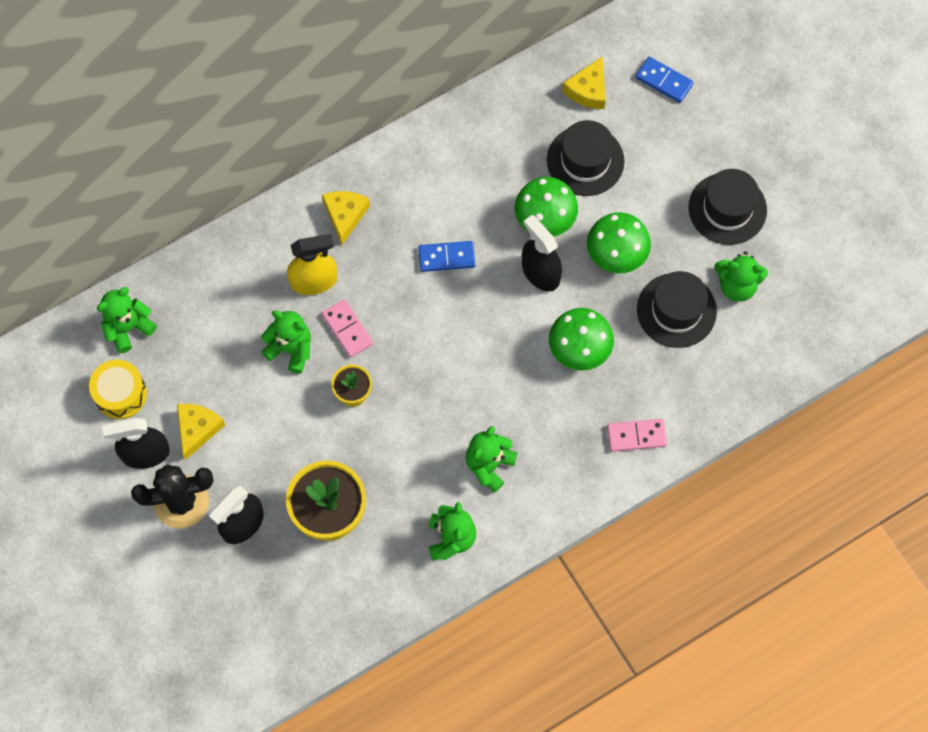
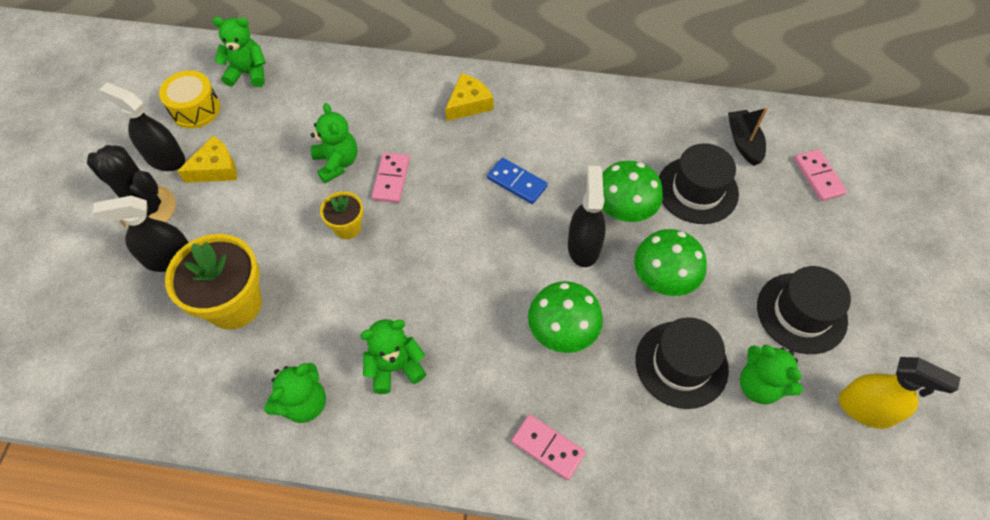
camera: 40 degrees right, 10 degrees down
yellow spray bottle [287,234,337,295] -> yellow spray bottle moved to [839,357,961,429]
yellow cheese [562,56,606,109] -> black boat [728,107,768,166]
blue domino [636,57,694,103] -> pink domino [794,149,847,201]

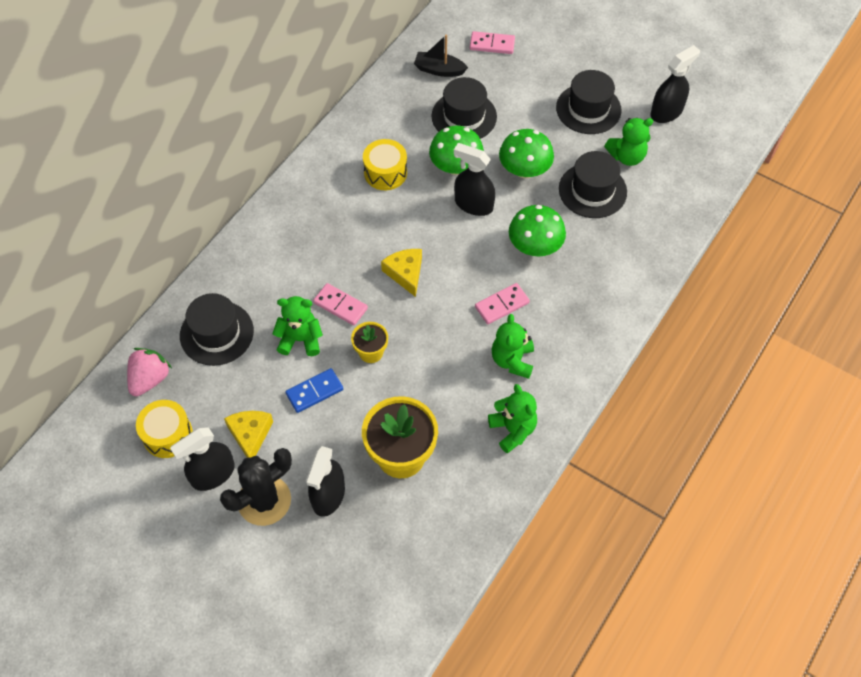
camera: 65 degrees left, 0 degrees up
green teddy bear [212,17,266,87] -> pink strawberry [127,348,172,396]
yellow cheese [445,73,493,121] -> yellow cheese moved to [381,249,422,297]
blue domino [487,158,548,204] -> blue domino moved to [285,368,343,413]
pink domino [511,414,586,480] -> pink domino moved to [475,283,530,324]
yellow spray bottle [839,357,961,429] -> black spray bottle [651,45,700,123]
none -> black hat [180,293,254,366]
none -> yellow drum [363,139,407,190]

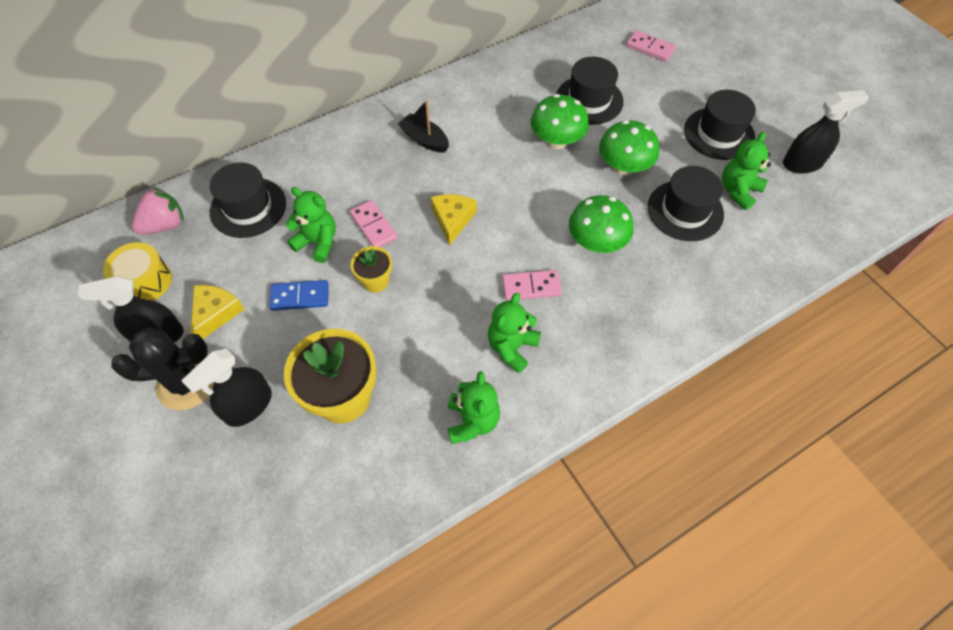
camera: 25 degrees right, 0 degrees up
yellow drum [363,139,407,190] -> none
black boat [414,35,468,77] -> black boat moved to [398,100,449,153]
black spray bottle [454,143,495,216] -> none
green teddy bear [604,118,653,166] -> green teddy bear turned 120 degrees clockwise [722,132,771,210]

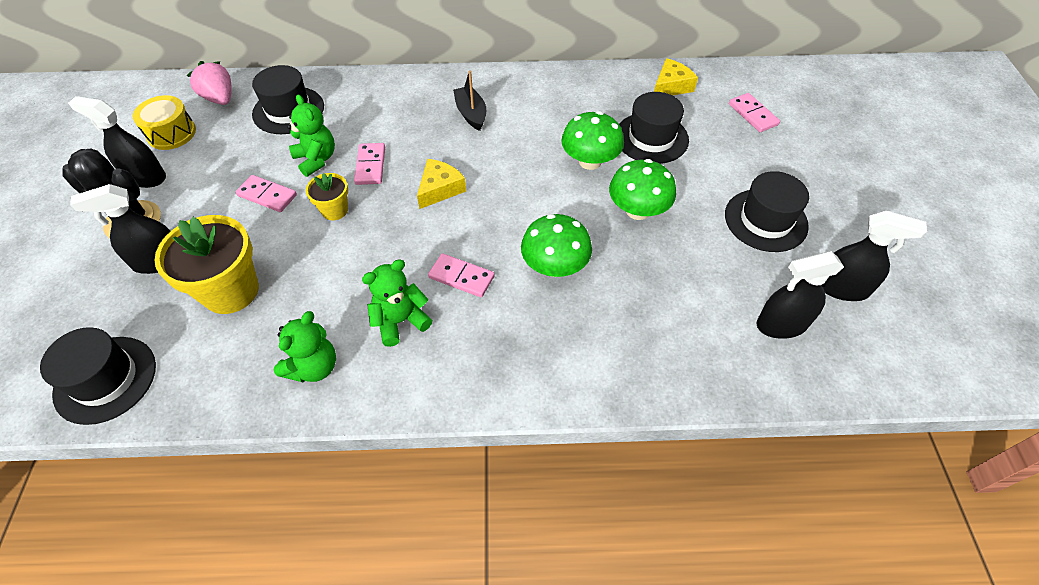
camera: 30 degrees right, 5 degrees down
pink strawberry [132,187,184,235] -> pink strawberry turned 120 degrees counterclockwise [187,61,232,105]
yellow cheese [191,285,245,339] -> yellow cheese moved to [654,58,698,95]
blue domino [269,280,329,311] -> pink domino [235,175,297,212]
black hat [647,166,724,241] -> black hat moved to [40,327,156,425]
green teddy bear [722,132,771,210] -> none
none -> black spray bottle [757,251,844,339]

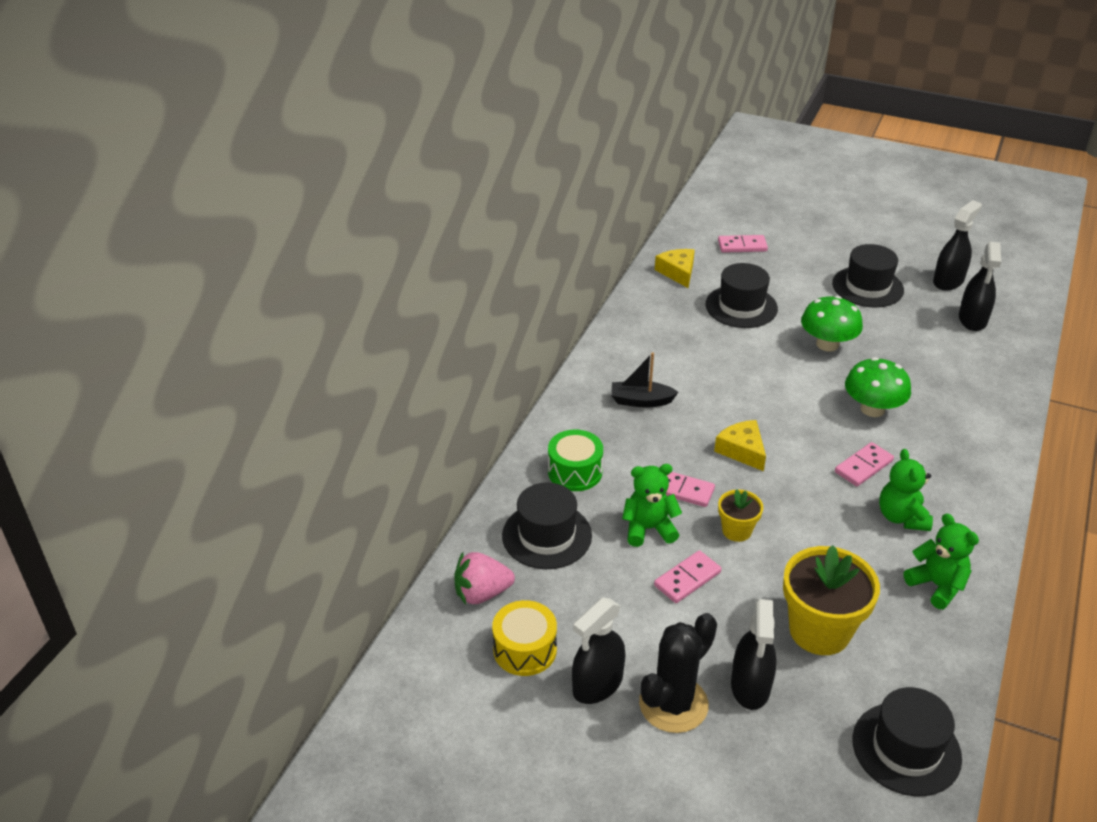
camera: 65 degrees left, 15 degrees down
green mushroom [561,111,624,170] -> none
none -> green drum [548,429,603,491]

